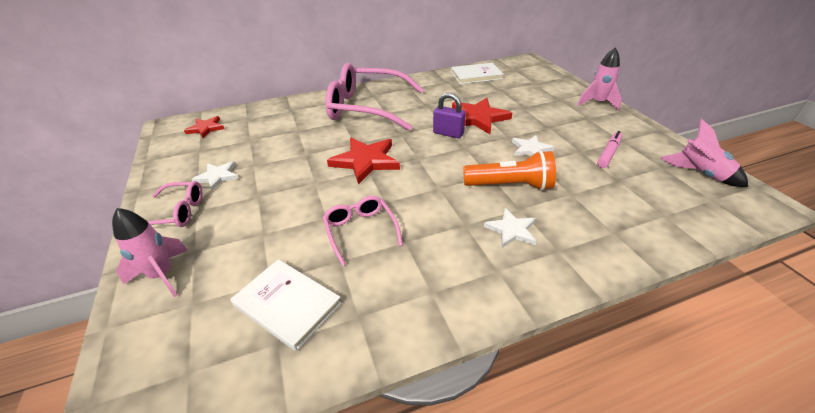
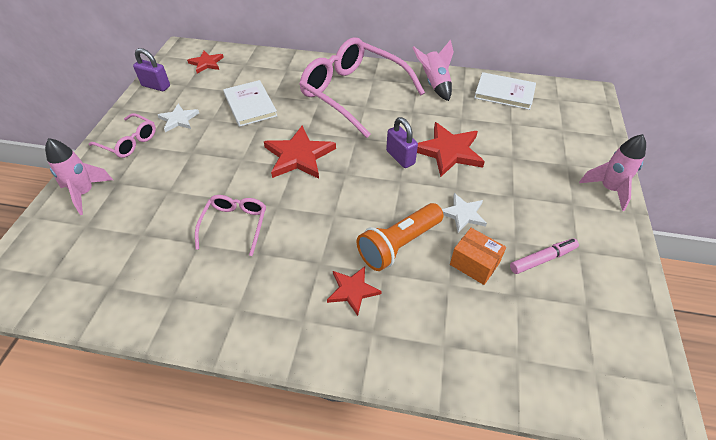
camera: 30 degrees right, 10 degrees up
white book [230,259,342,351] -> white book moved to [223,80,278,127]
orange flashlight [463,150,556,191] -> orange flashlight turned 105 degrees clockwise [357,203,444,271]
white star [484,208,536,248] -> red star [327,266,382,316]
pink rocket [660,119,748,187] -> pink rocket moved to [412,39,454,101]
none -> purple padlock [133,48,170,91]
none -> orange box [450,228,506,285]

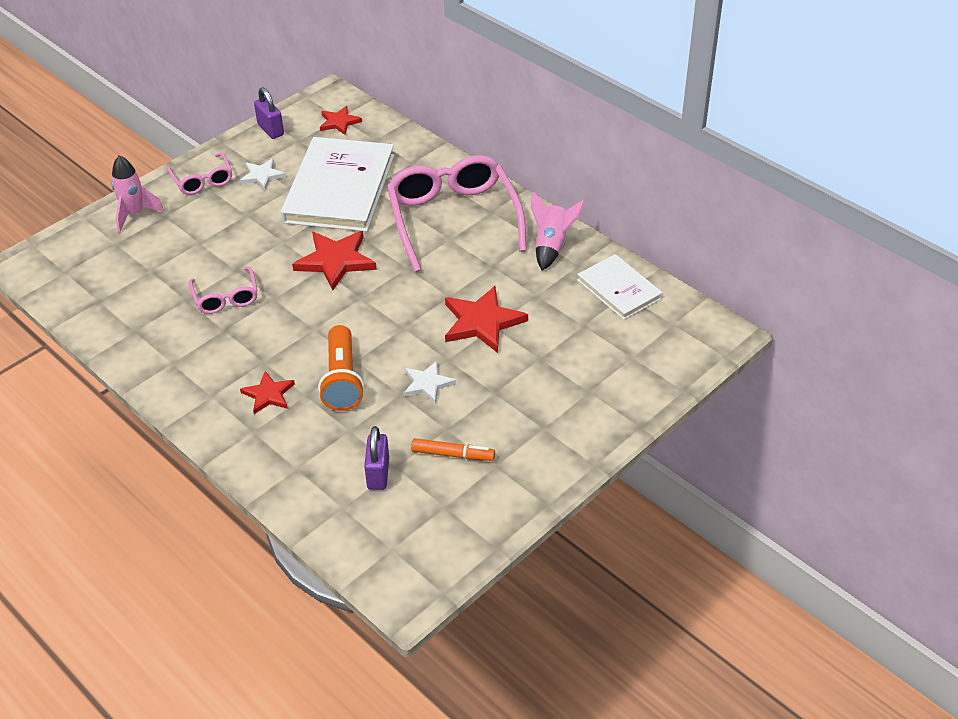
camera: 35 degrees right, 5 degrees down
pink glasses [195,195,266,256] -> pink glasses turned 120 degrees clockwise [189,267,258,314]
white book [223,80,278,127] -> white book [281,137,394,232], size x1.85
orange flashlight [357,203,444,271] -> orange flashlight turned 90 degrees counterclockwise [318,325,364,411]
purple padlock [386,117,418,168] -> purple padlock moved to [364,426,389,490]
orange box [450,228,506,285] -> none
pink marker [510,238,579,274] -> orange marker [411,438,495,461]
pink rocket [579,134,646,211] -> none

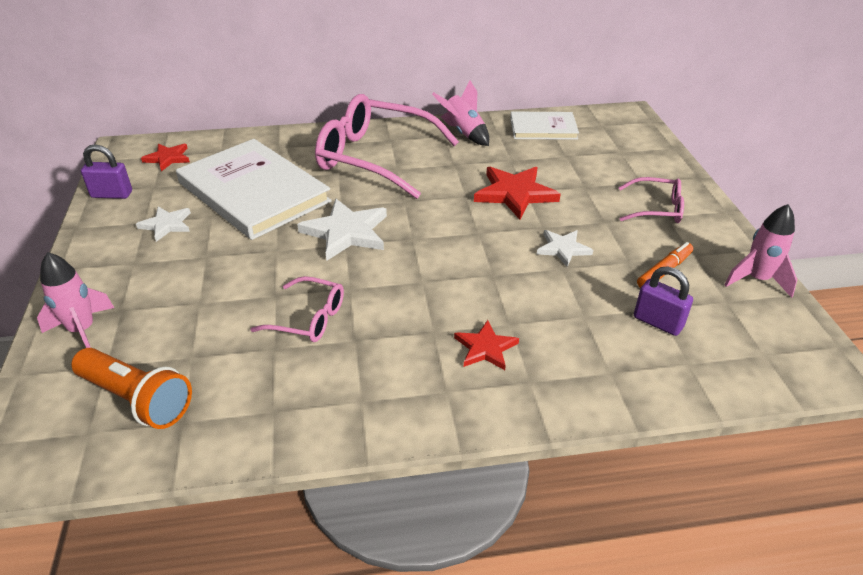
camera: 55 degrees left, 5 degrees down
pink glasses [167,152,232,195] -> pink glasses moved to [618,177,684,223]
red star [292,231,377,290] -> white star [297,199,387,261]
orange flashlight [318,325,364,411] -> orange flashlight moved to [71,348,192,429]
none -> pink rocket [724,204,797,298]

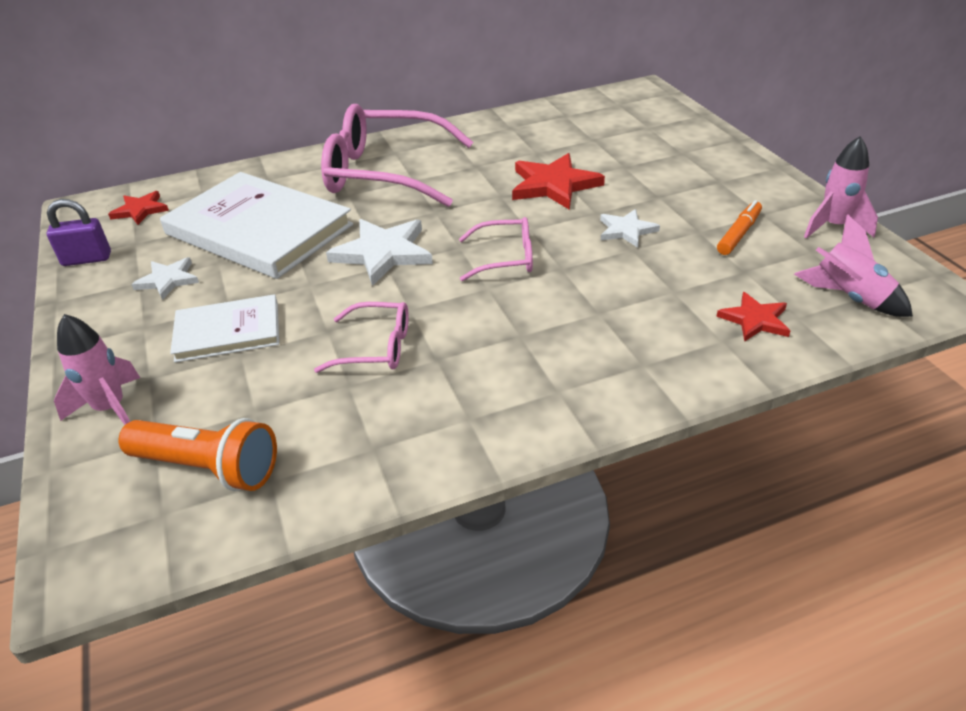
camera: 10 degrees left, 0 degrees up
pink rocket [432,81,489,146] -> pink rocket moved to [794,214,913,317]
red star [454,320,519,370] -> red star moved to [716,292,790,342]
white book [510,111,579,140] -> white book moved to [170,294,279,363]
pink glasses [618,177,684,223] -> pink glasses moved to [459,217,533,281]
purple padlock [634,266,693,336] -> none

